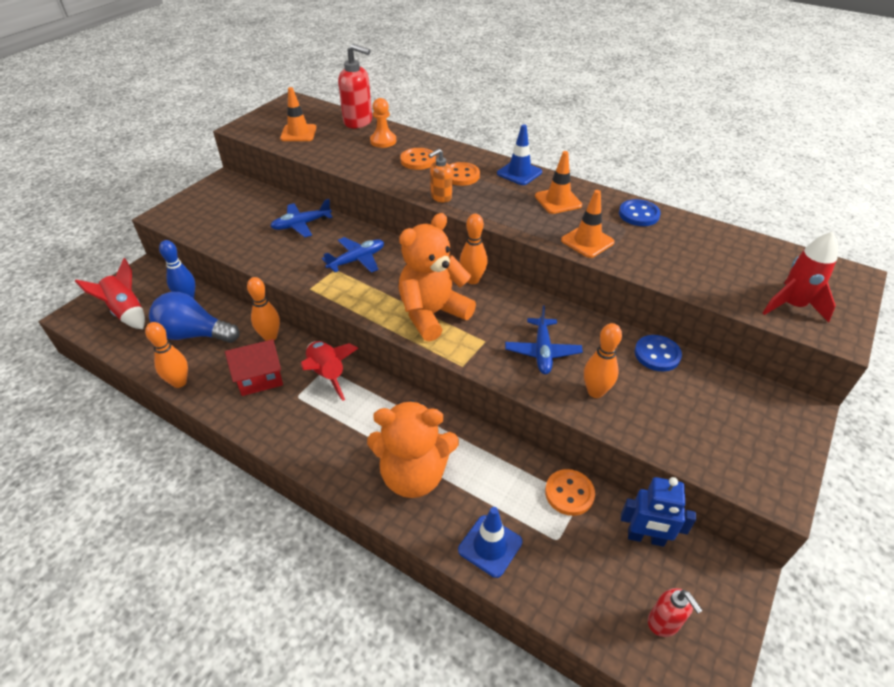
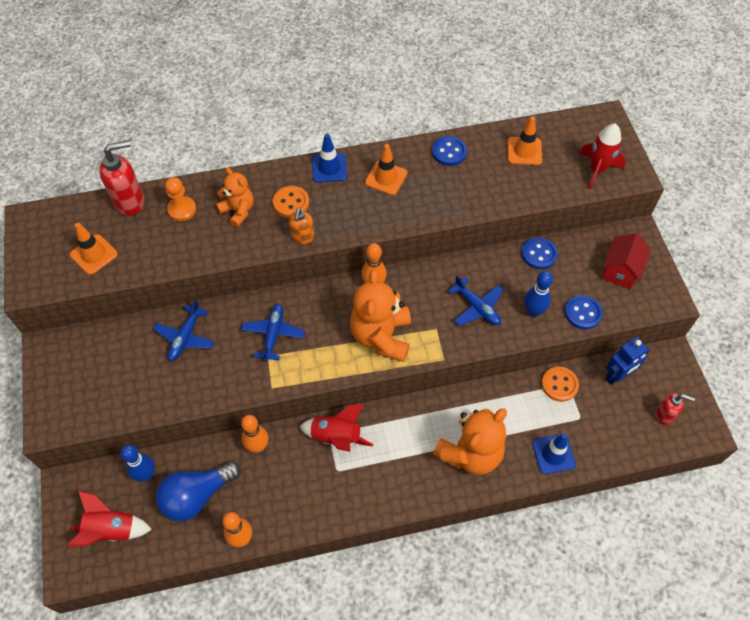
camera: 45 degrees left, 15 degrees up
red house [225,339,283,396] -> red house moved to [602,233,651,289]
orange button [400,148,436,170] -> orange teddy bear [216,167,253,227]
orange traffic cone [561,190,615,258] -> orange traffic cone moved to [508,116,542,165]
orange bowling pin [584,323,622,398] -> blue bowling pin [524,271,553,317]
none -> blue button [565,295,603,329]

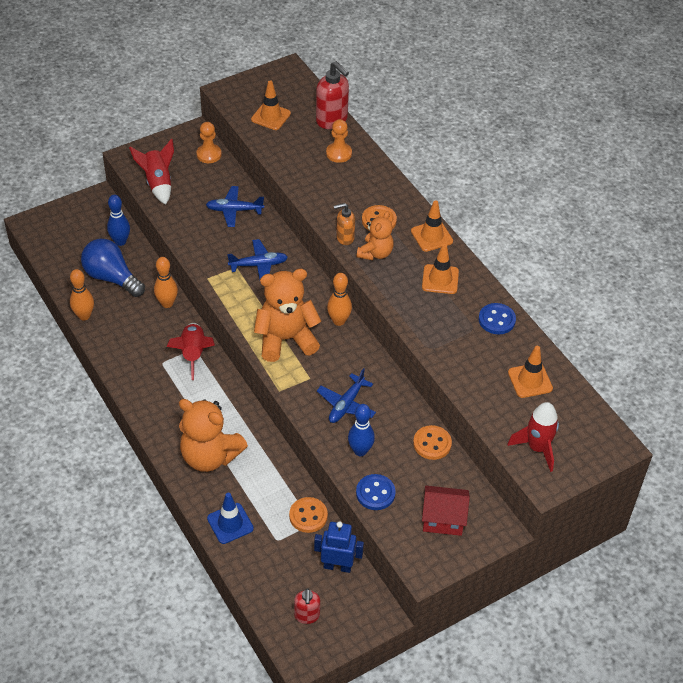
camera: 70 degrees right, 10 degrees down
red rocket [68,491,152,546] -> red rocket moved to [129,139,174,205]
orange teddy bear [216,167,253,227] -> orange teddy bear moved to [356,211,394,260]
blue traffic cone [312,134,347,183] -> orange traffic cone [411,200,453,252]
blue button [522,237,558,269] -> orange button [413,425,452,460]
blue robot [606,337,650,385] -> blue robot turned 150 degrees clockwise [314,522,364,573]
none -> orange pawn [196,122,222,163]

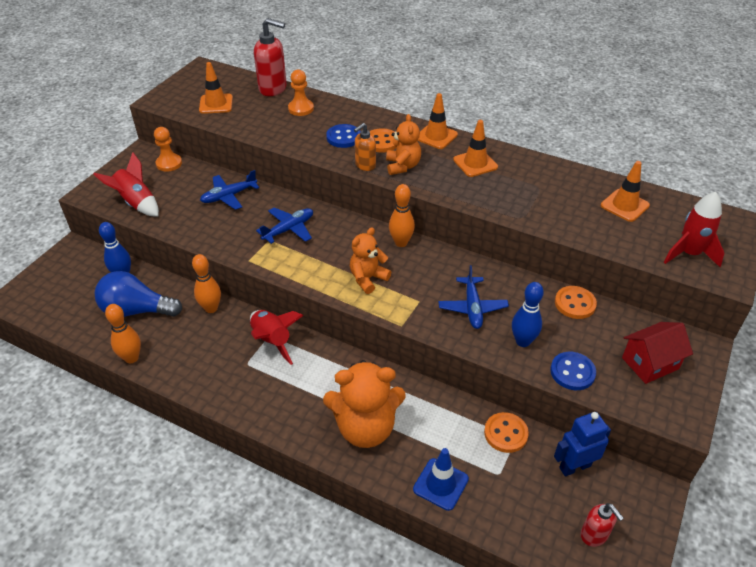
camera: 30 degrees left, 5 degrees down
orange teddy bear [254,269,321,362] -> orange teddy bear [350,227,391,294], size x0.59
blue button [479,303,516,334] -> blue button moved to [326,124,361,148]

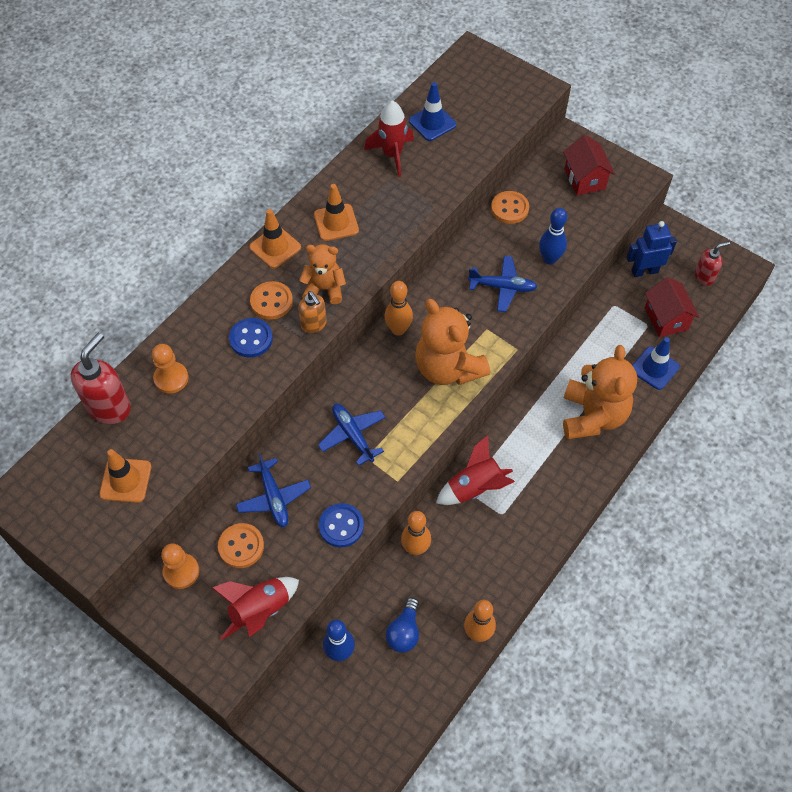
camera: 80 degrees left, 15 degrees up
blue light bulb [95,271,182,317] -> blue light bulb [386,597,419,653], size x0.60
orange teddy bear [350,227,391,294] -> orange teddy bear [415,299,490,385], size x1.70
orange button [484,412,529,453] -> orange button moved to [218,523,264,568]
blue button [550,352,596,390] -> blue button moved to [319,503,364,548]
blue robot [554,412,611,477] -> blue robot turned 90 degrees clockwise [627,221,677,277]
orange traffic cone [601,161,650,222] -> blue traffic cone [409,82,456,141]
red rocket [664,192,724,267] -> red rocket moved to [364,101,414,177]
none -> red house [645,277,699,337]

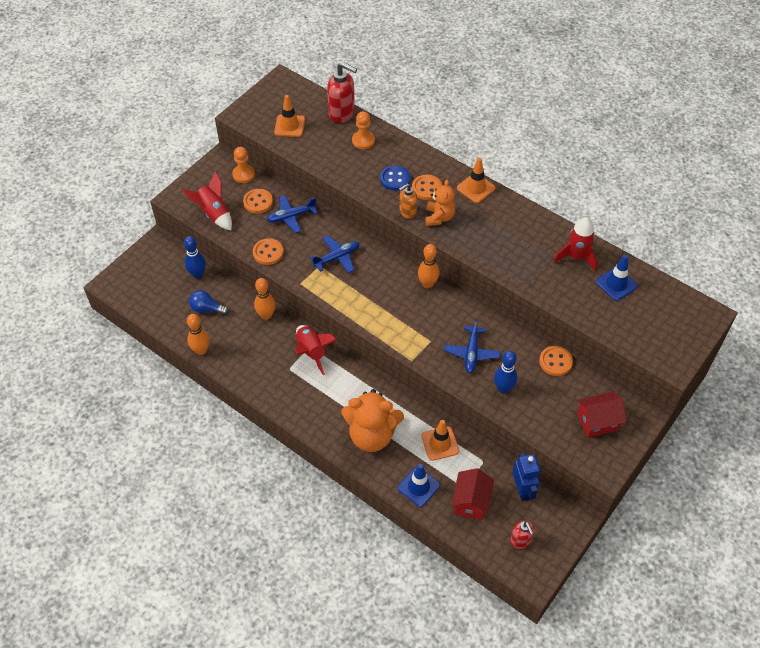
camera: 90 degrees right, 5 degrees down
orange traffic cone [314,184,359,241] -> orange traffic cone moved to [421,420,459,461]
blue button [319,503,364,548] -> orange button [253,238,283,265]
orange teddy bear [415,299,490,385] -> none
red house [645,277,699,337] -> red house turned 60 degrees counterclockwise [451,468,494,520]

